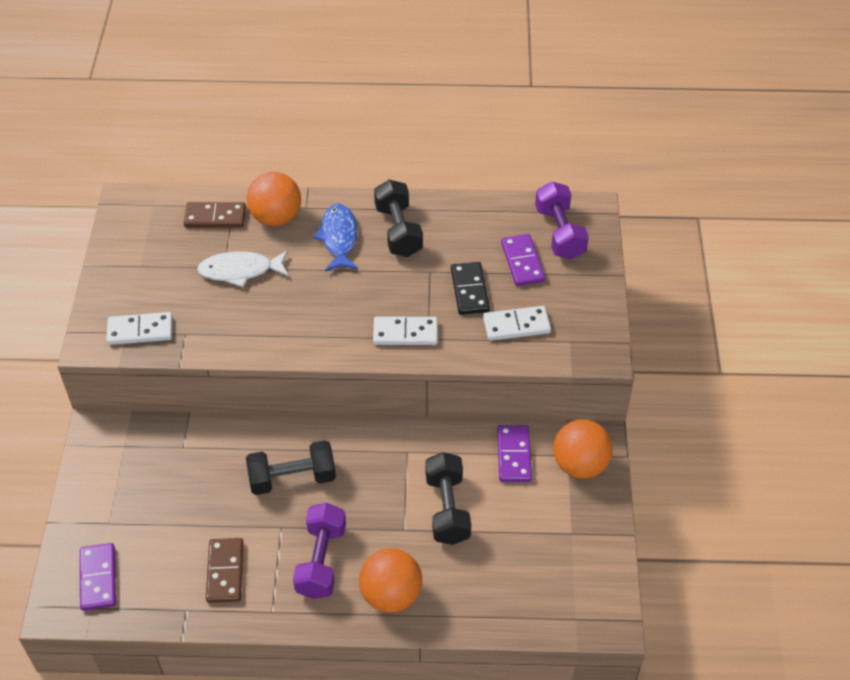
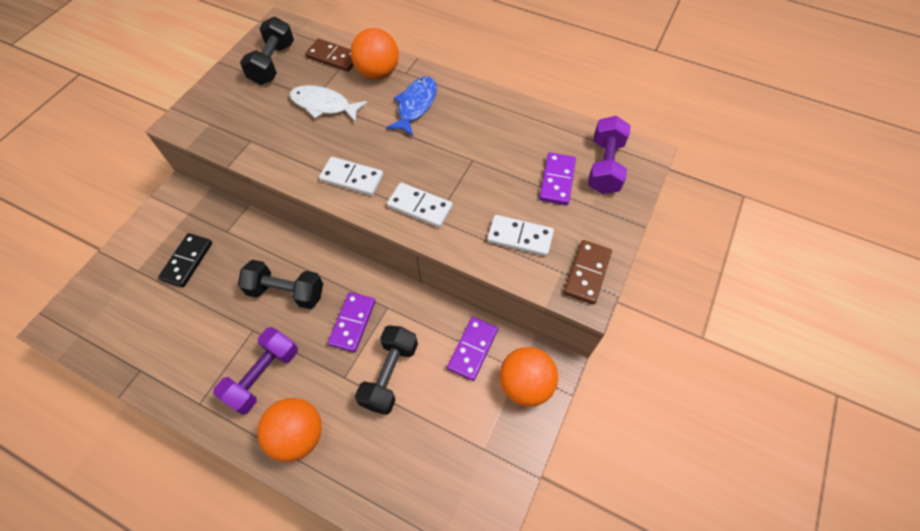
camera: 25 degrees right, 10 degrees up
purple domino [80,543,116,611] -> purple domino moved to [328,292,375,352]
white domino [106,312,172,345] -> white domino moved to [319,157,383,196]
brown domino [206,538,244,603] -> brown domino moved to [564,240,612,305]
black dumbbell [374,180,423,257] -> black dumbbell moved to [240,17,294,85]
black domino [451,262,490,315] -> black domino moved to [158,233,212,287]

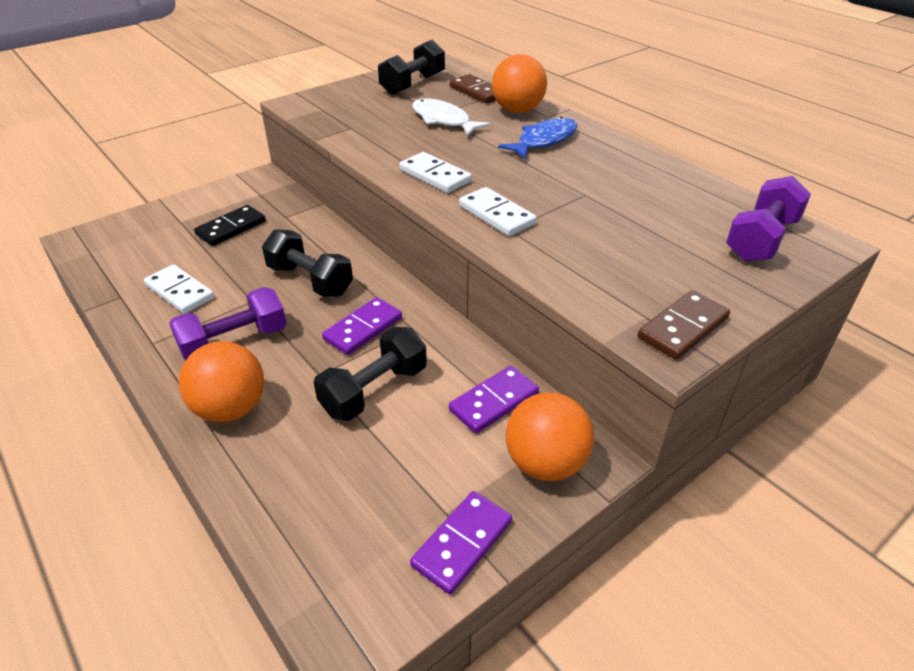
camera: 25 degrees right, 20 degrees down
white domino [487,215,554,256] -> white domino moved to [144,264,214,314]
purple domino [539,152,576,205] -> purple domino moved to [410,491,512,595]

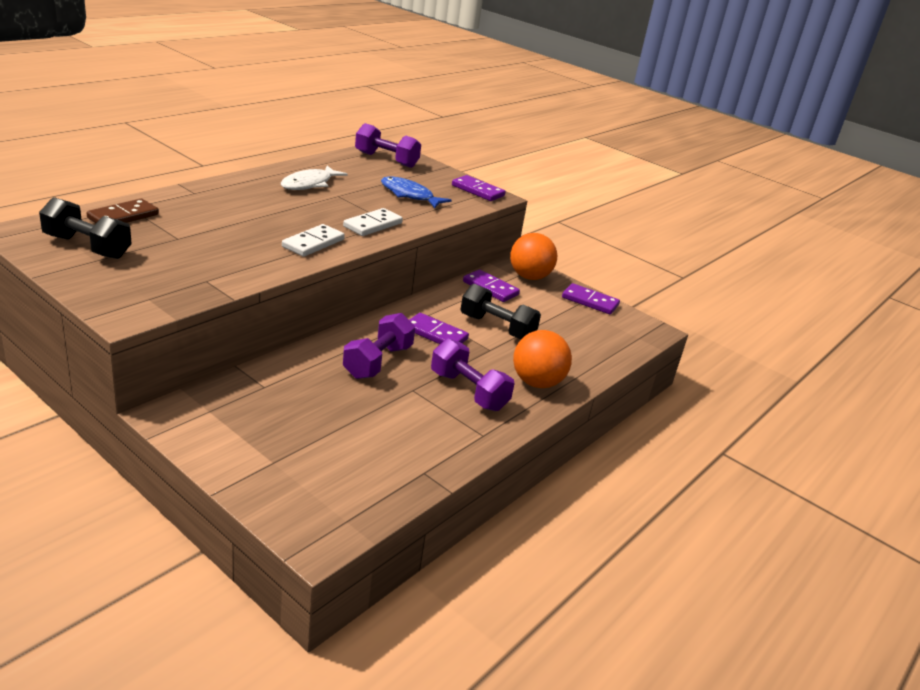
camera: 105 degrees left, 10 degrees down
white domino [144,264,214,314] -> none
black domino [194,205,266,246] -> none
black dumbbell [262,229,353,297] -> purple dumbbell [343,313,415,379]
white fish [412,99,491,136] -> white fish moved to [281,165,348,190]
orange ball [492,54,547,113] -> none
blue fish [498,117,577,159] -> blue fish moved to [381,176,452,208]
brown domino [638,290,730,360] -> purple domino [452,175,506,201]

